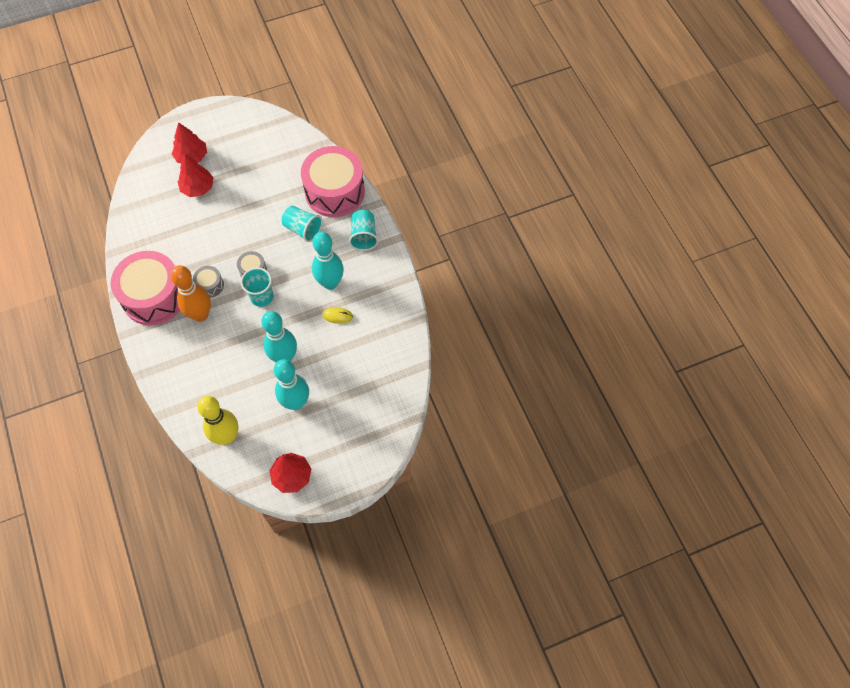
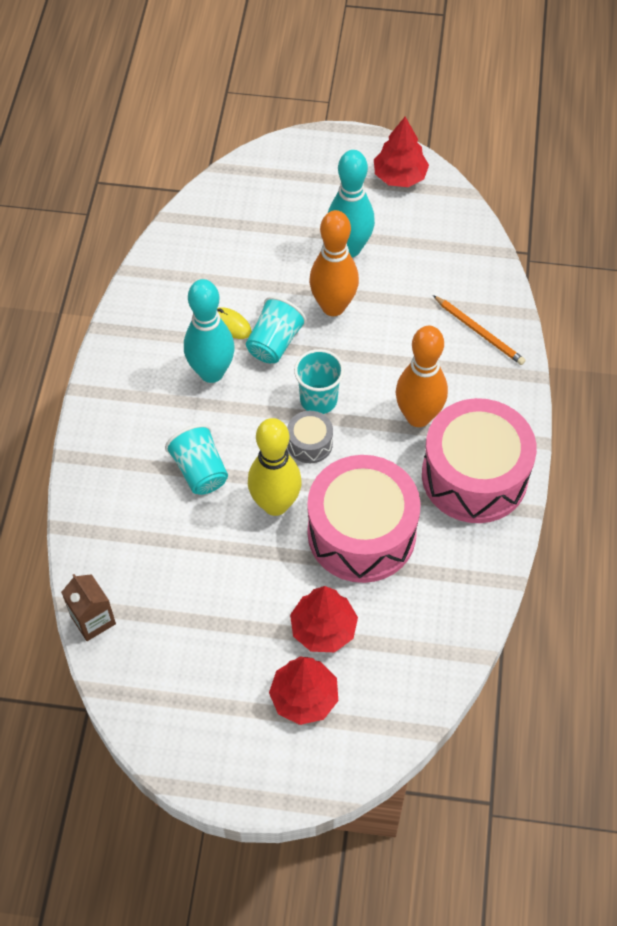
camera: 150 degrees left, 5 degrees down
grey drum [193,266,224,298] -> none
yellow bowling pin [197,396,239,445] -> yellow bowling pin moved to [248,418,302,516]
turquoise bowling pin [261,311,297,363] -> orange bowling pin [309,210,359,316]
pink drum [301,146,365,217] -> pink drum moved to [307,455,421,583]
turquoise cup [349,210,378,251] -> turquoise cup moved to [246,296,307,363]
none -> brown carton [61,574,116,641]
none -> orange pencil [433,295,526,365]

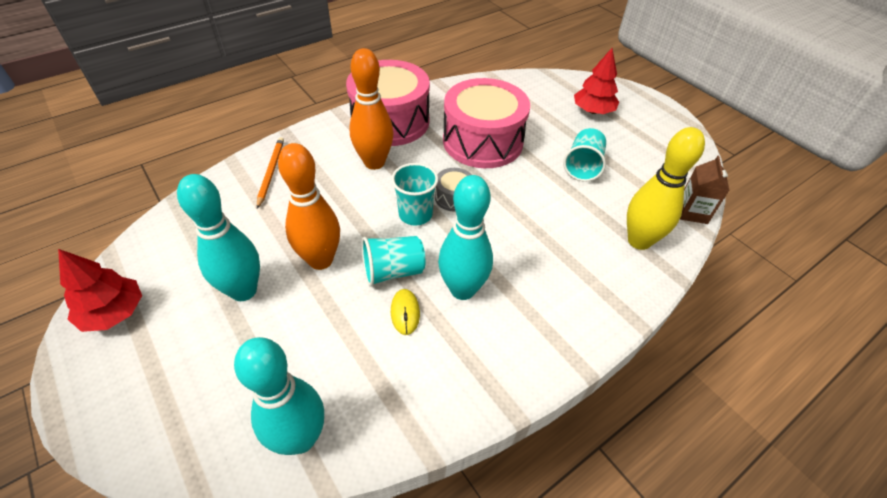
camera: 135 degrees left, 10 degrees down
turquoise cup [165,424,228,495] -> turquoise cup moved to [563,128,606,182]
yellow bowling pin [248,418,302,516] -> yellow bowling pin moved to [627,127,705,250]
red tree [290,586,358,652] -> none
none -> turquoise bowling pin [234,337,324,455]

